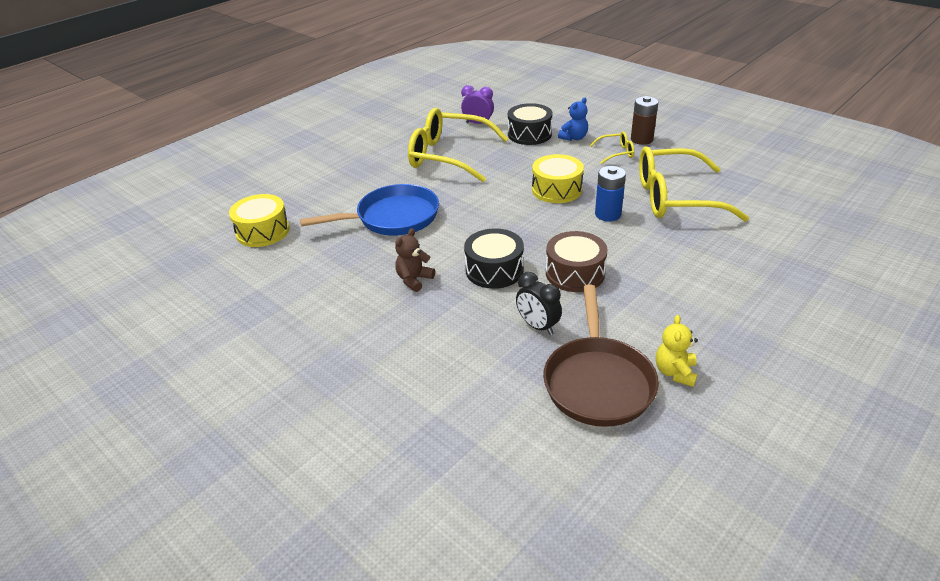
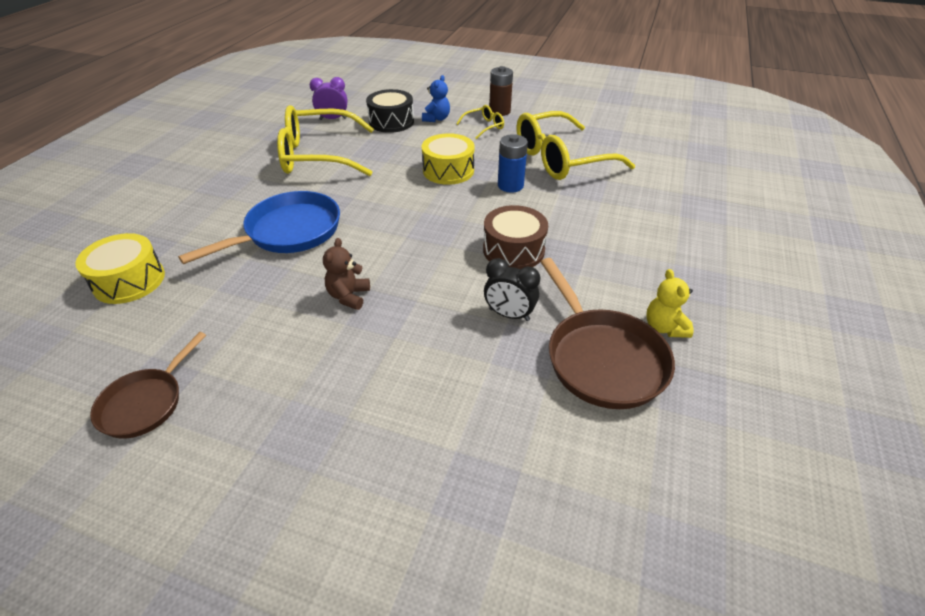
camera: 25 degrees left, 5 degrees up
black drum [464,228,524,289] -> none
none -> brown pan [90,332,206,438]

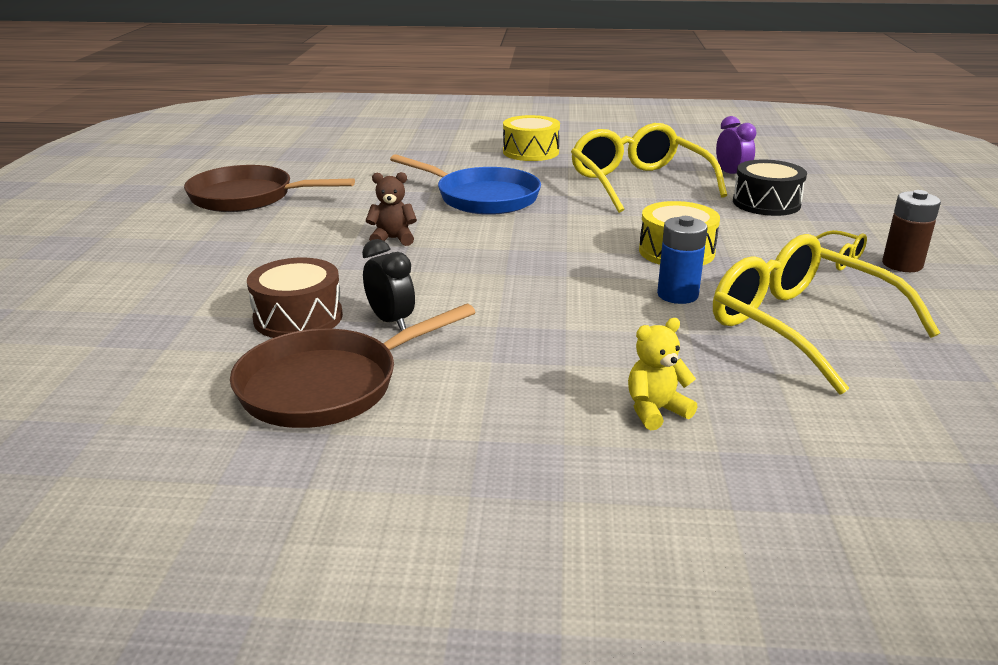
camera: 75 degrees right, 15 degrees down
yellow drum [75,233,165,304] -> yellow drum moved to [503,115,560,161]
brown pan [90,332,206,438] -> brown pan [184,165,355,212], size x1.62
blue teddy bear [422,75,450,122] -> none
brown drum [483,205,548,269] -> brown drum moved to [247,257,343,338]
black clock [484,258,540,321] -> black clock turned 135 degrees clockwise [362,239,415,331]
yellow teddy bear [647,269,694,338] -> yellow teddy bear moved to [628,318,698,431]

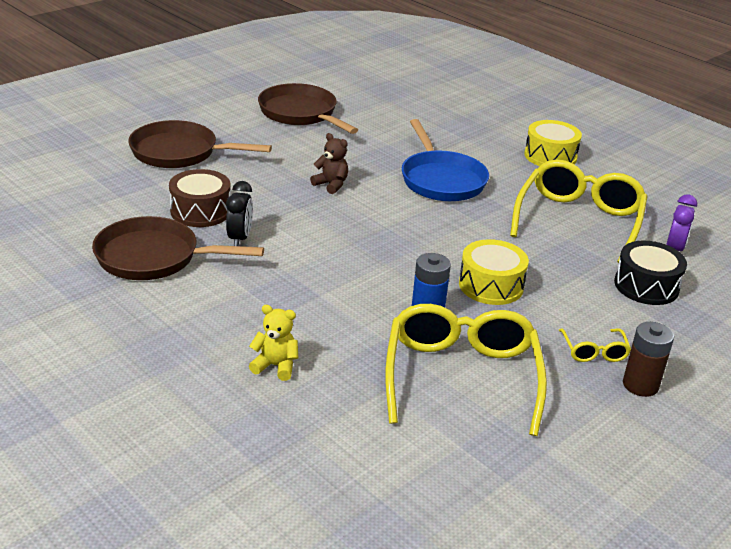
camera: 40 degrees right, 5 degrees up
none -> brown pan [128,120,272,168]

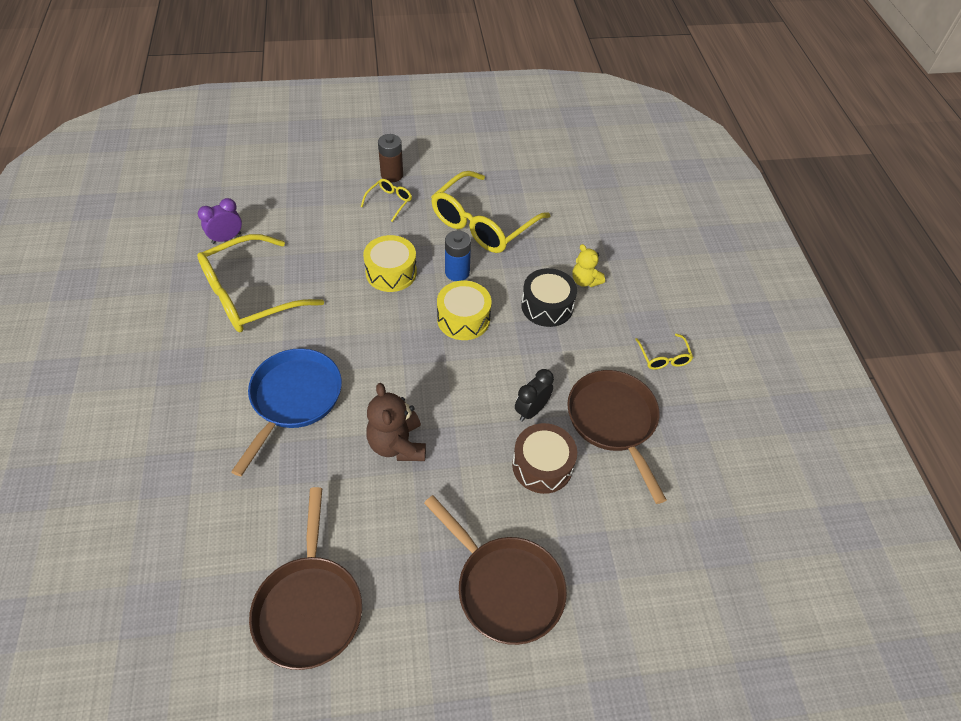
camera: 145 degrees left, 20 degrees up
brown pan [92,216,264,280] -> brown pan turned 150 degrees counterclockwise [567,370,667,504]
brown teddy bear [310,133,348,194] -> brown teddy bear [366,383,426,461], size x1.57
yellow drum [524,120,582,166] -> yellow drum moved to [437,281,492,340]
black drum [614,241,687,305] -> black drum moved to [521,268,577,327]
none -> yellow glasses [635,333,693,370]

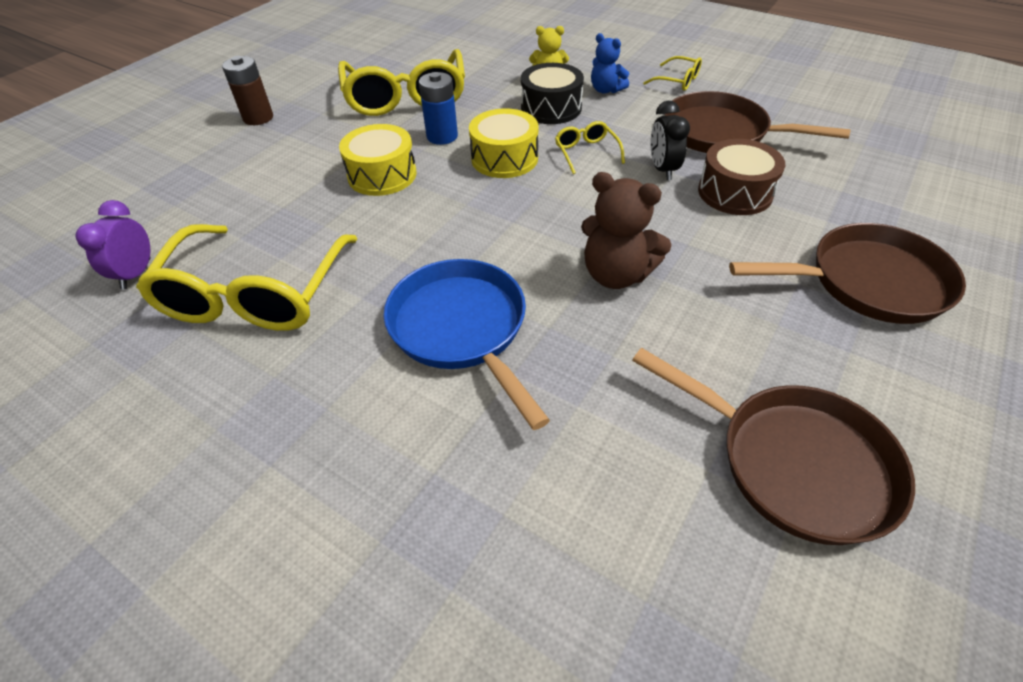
camera: 45 degrees left, 5 degrees down
yellow glasses [361,179,412,222] -> yellow glasses moved to [555,121,625,174]
none -> blue teddy bear [591,33,629,94]

